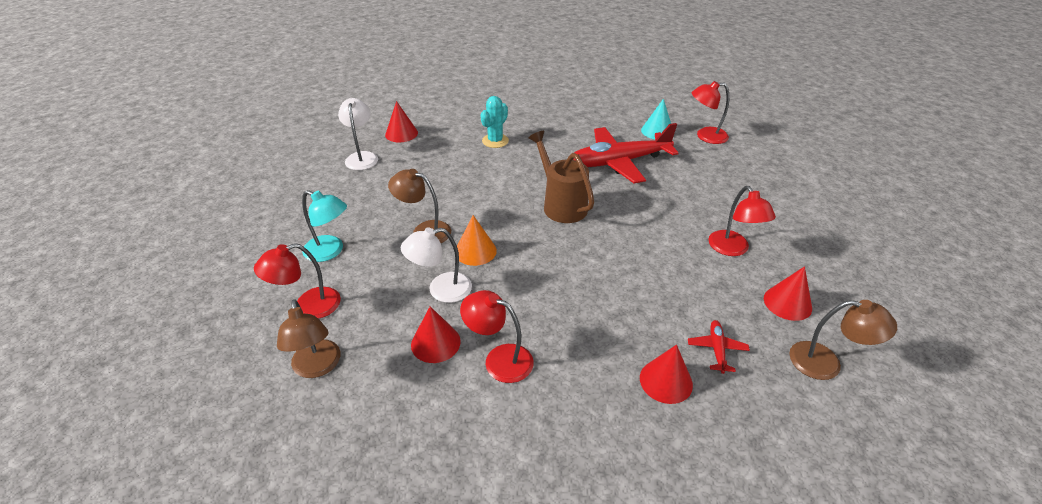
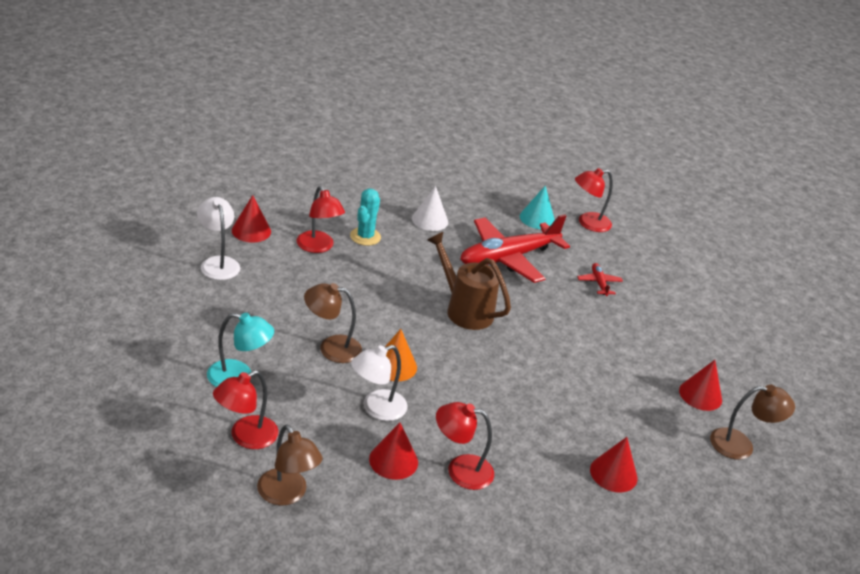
camera: 20 degrees left, 5 degrees down
red plane [688,320,750,374] -> red plane moved to [577,263,623,296]
red lamp [708,186,776,256] -> red lamp moved to [297,186,345,253]
none -> white cone [412,186,448,231]

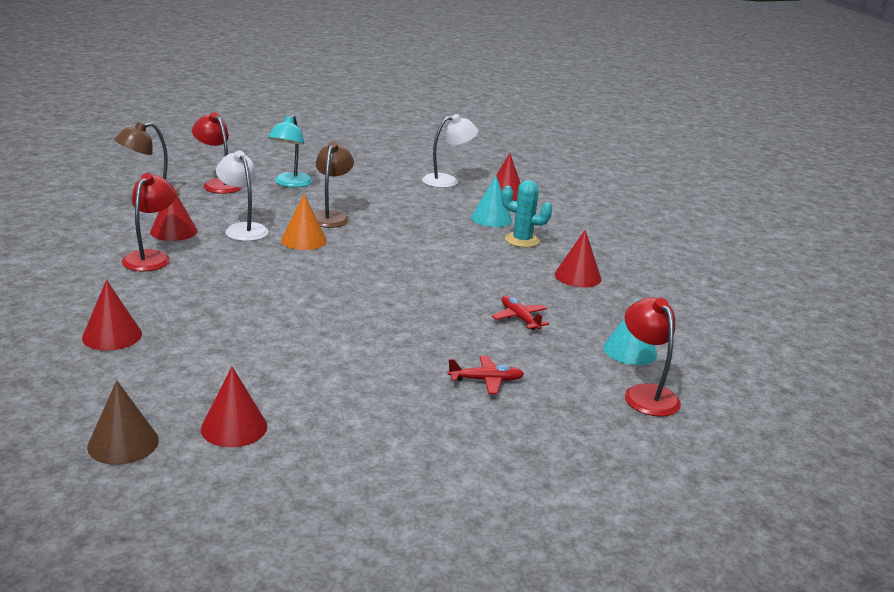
camera: 95 degrees right, 10 degrees down
red lamp [297,186,345,253] -> turquoise cone [471,176,512,227]
white cone [412,186,448,231] -> red cone [555,230,601,288]
brown watering can [427,232,511,330] -> none
red plane [460,214,570,283] -> red plane [492,296,549,330], size x0.42
brown lamp [710,385,795,460] -> brown cone [87,380,159,465]

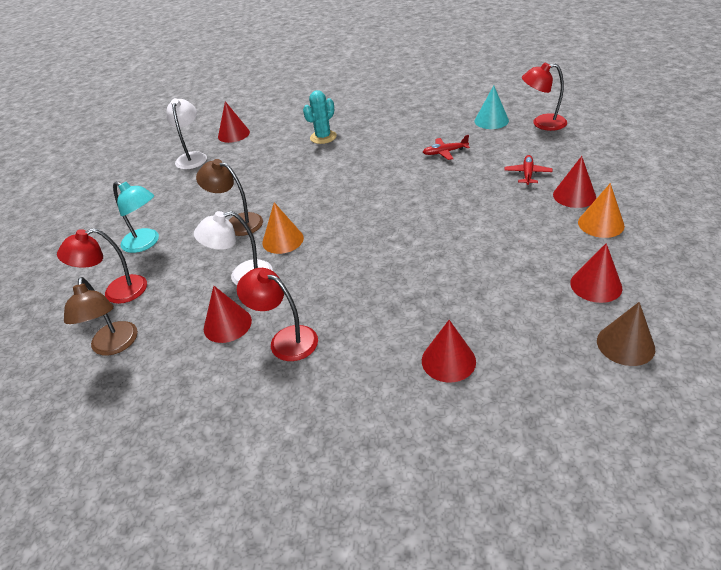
camera: 65 degrees left, 15 degrees up
turquoise cone [471,176,512,227] -> none
red cone [555,230,601,288] -> red cone moved to [553,156,596,208]
none -> orange cone [578,183,625,238]

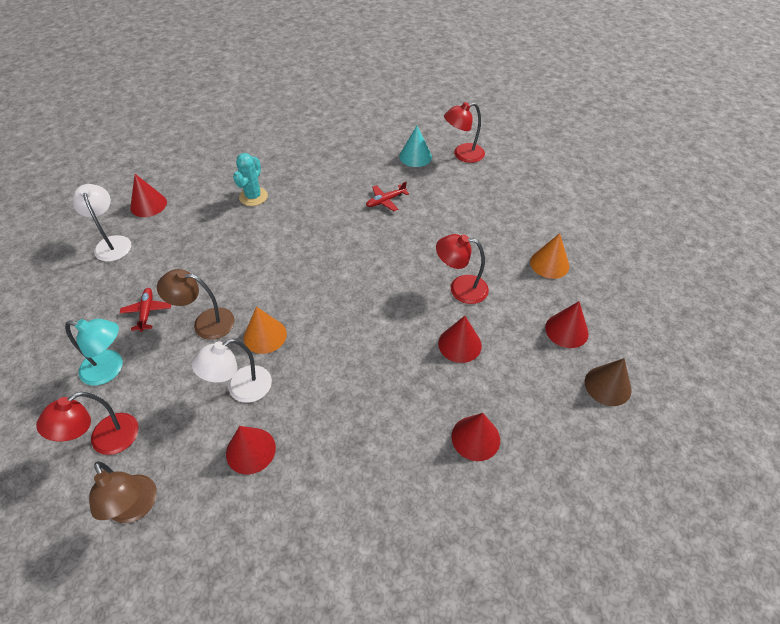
camera: 25 degrees left, 10 degrees up
red lamp [237,268,318,361] -> red lamp moved to [436,234,489,304]
red plane [504,155,552,185] -> red plane moved to [120,288,171,332]
red cone [553,156,596,208] -> red cone moved to [438,316,482,363]

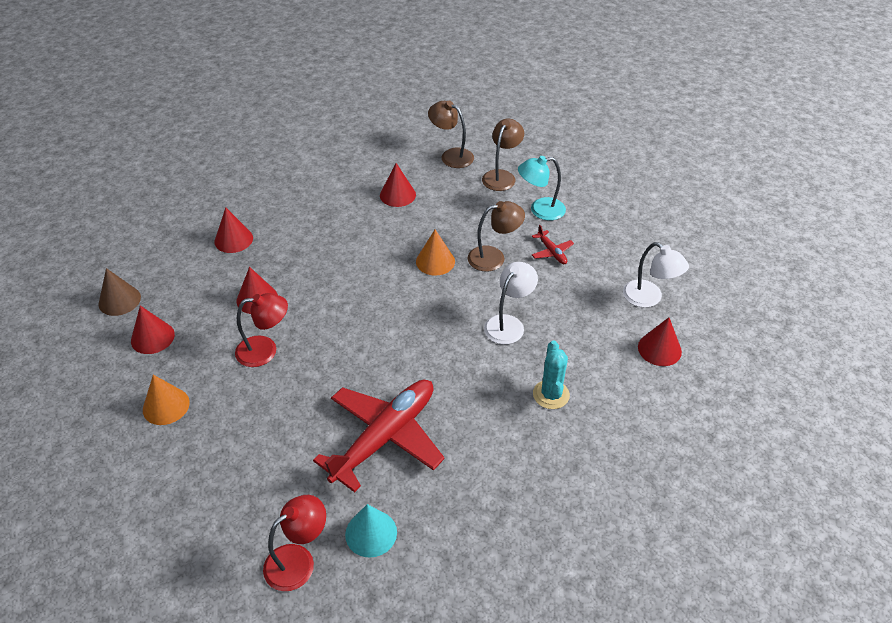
camera: 160 degrees right, 5 degrees down
red lamp [36,392,139,455] -> brown lamp [482,118,524,191]
white lamp [191,339,272,403] -> white lamp moved to [484,262,538,344]
red plane [366,182,409,211] -> red plane [313,380,445,493], size x2.40

